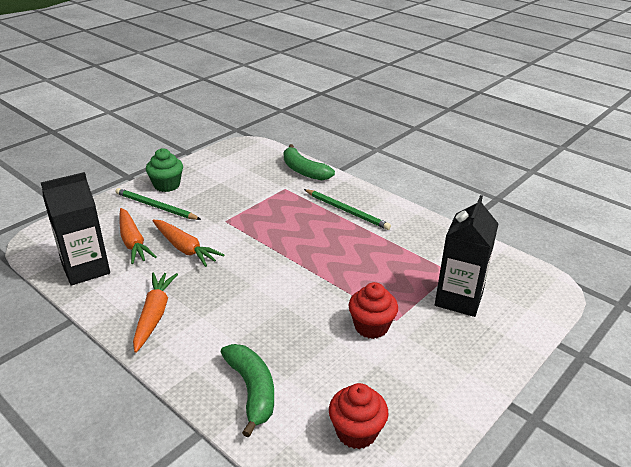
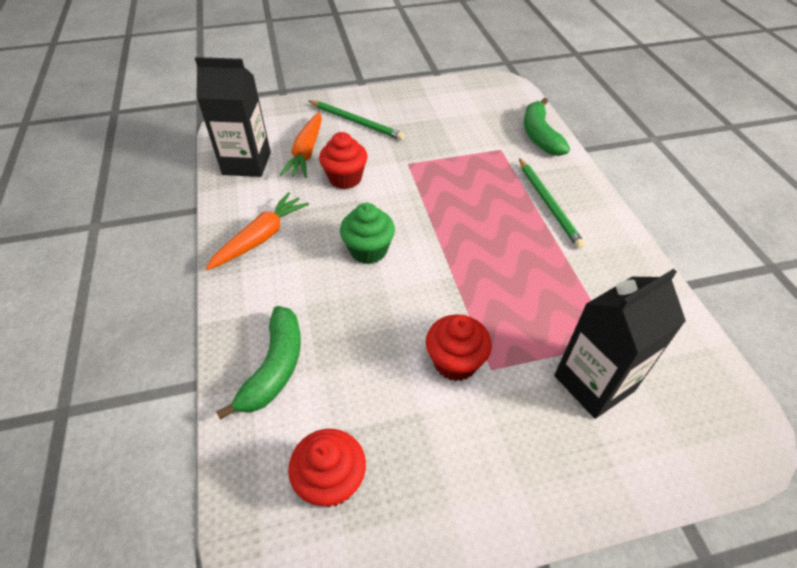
camera: 35 degrees right, 15 degrees up
green pencil [116,188,201,220] -> green pencil turned 150 degrees clockwise [309,101,405,140]
green cupcake [146,148,183,192] -> green cupcake moved to [340,203,395,264]
orange carrot [152,220,224,267] -> red cupcake [319,132,367,189]

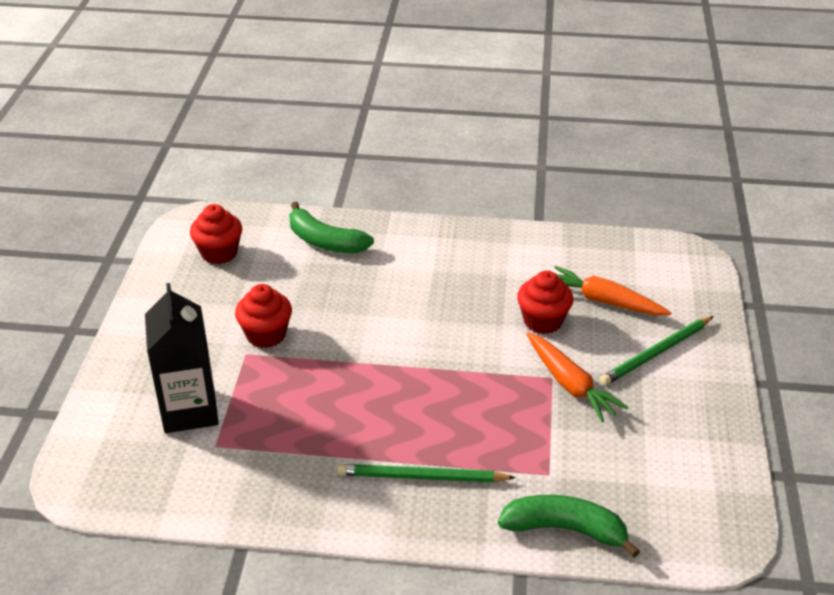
camera: 110 degrees right, 10 degrees down
black carton [195,57,271,177] -> none
orange carrot [206,192,309,270] -> orange carrot moved to [526,332,628,422]
green cupcake [340,203,395,264] -> none

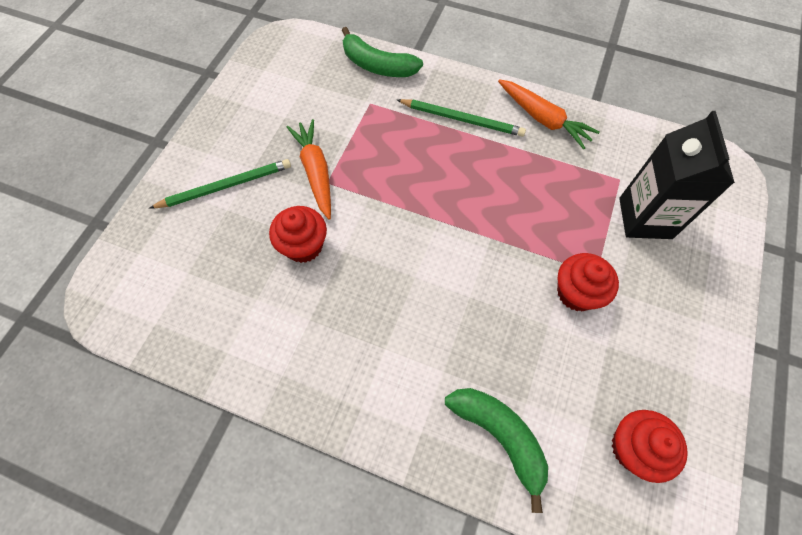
camera: 165 degrees left, 25 degrees up
orange carrot [554,266,671,316] -> orange carrot moved to [498,79,600,149]

